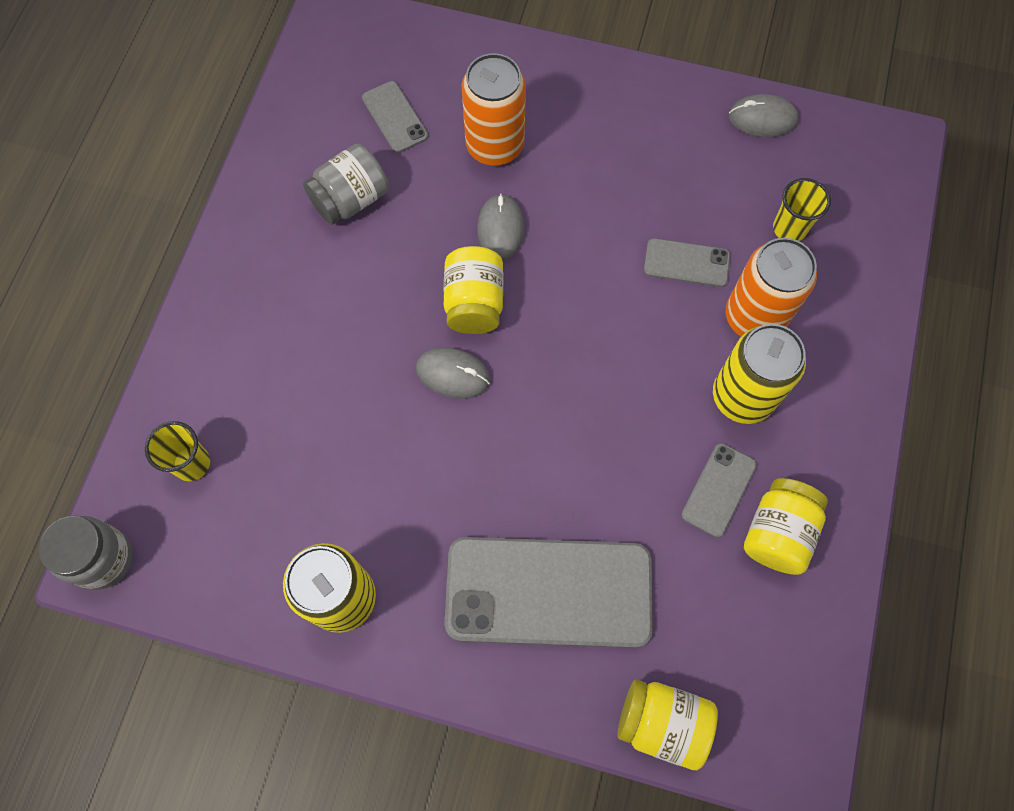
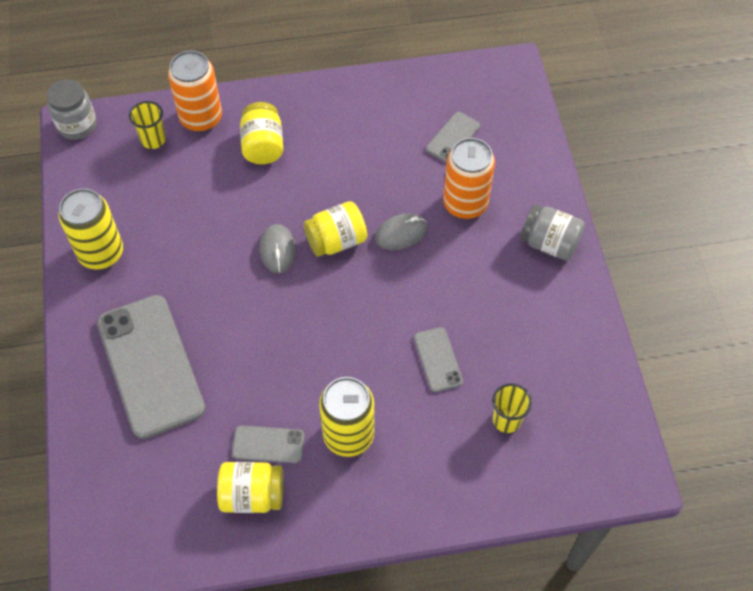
camera: 65 degrees right, 10 degrees down
grey jar [303,144,389,225] -> grey jar moved to [520,204,585,261]
yellow jar [617,680,718,770] -> yellow jar moved to [240,102,283,164]
orange can [726,238,817,336] -> orange can moved to [168,51,222,132]
grey mouse [729,94,799,137] -> none

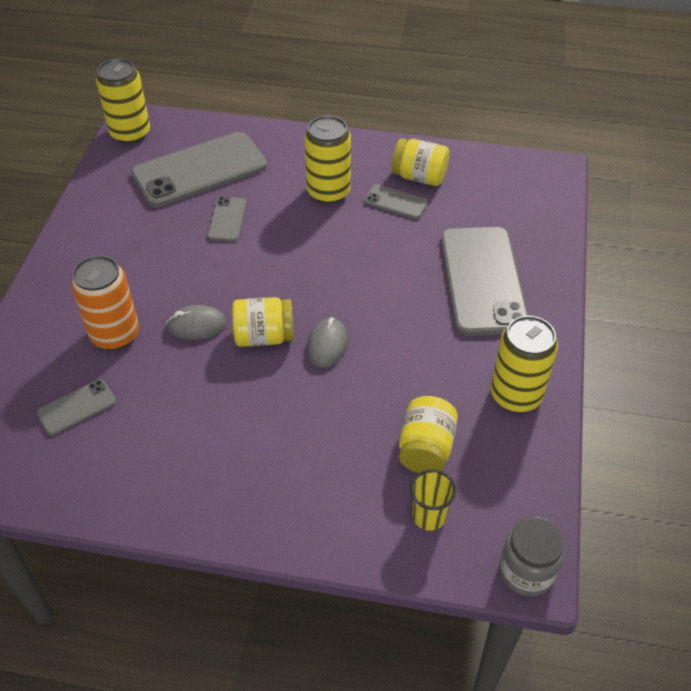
camera: 160 degrees left, 10 degrees down
orange can [168,51,222,132] -> none
yellow jar [240,102,283,164] -> yellow jar moved to [399,396,458,473]
yellow cup [492,383,532,433] -> grey phone [131,132,267,207]
grey jar [520,204,585,261] -> none
none -> yellow can [96,58,150,144]

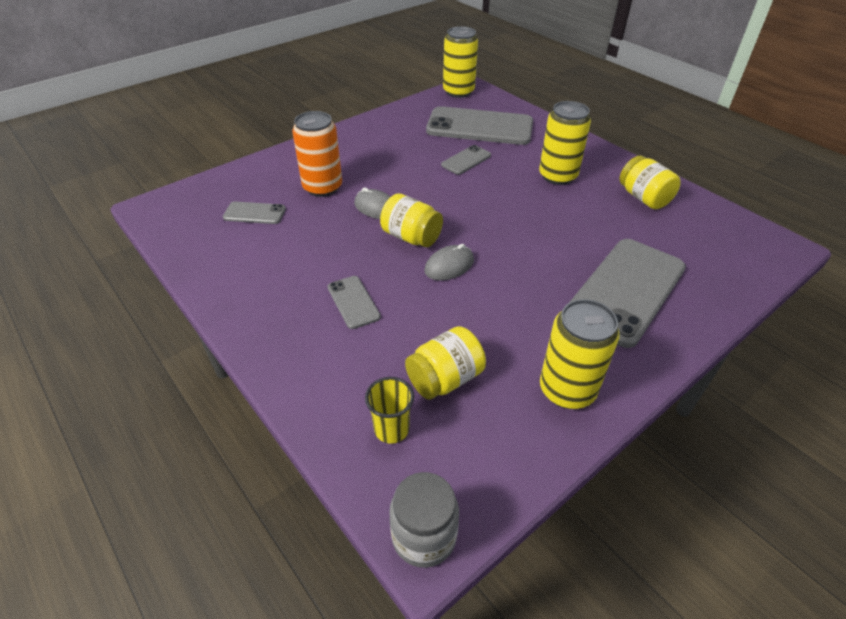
camera: 40 degrees right, 5 degrees down
grey phone [364,184,428,219] -> grey phone moved to [328,276,381,329]

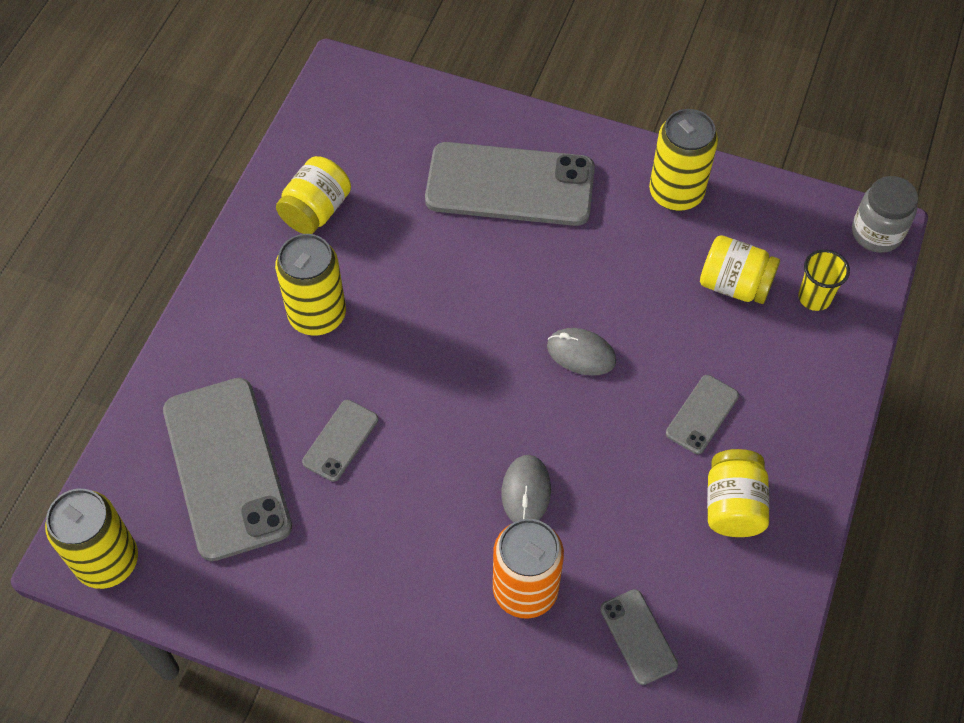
camera: 120 degrees left, 15 degrees up
yellow jar [380,193,443,247] -> yellow jar moved to [707,449,769,537]
grey phone [441,145,491,175] -> grey phone turned 75 degrees counterclockwise [302,400,378,482]

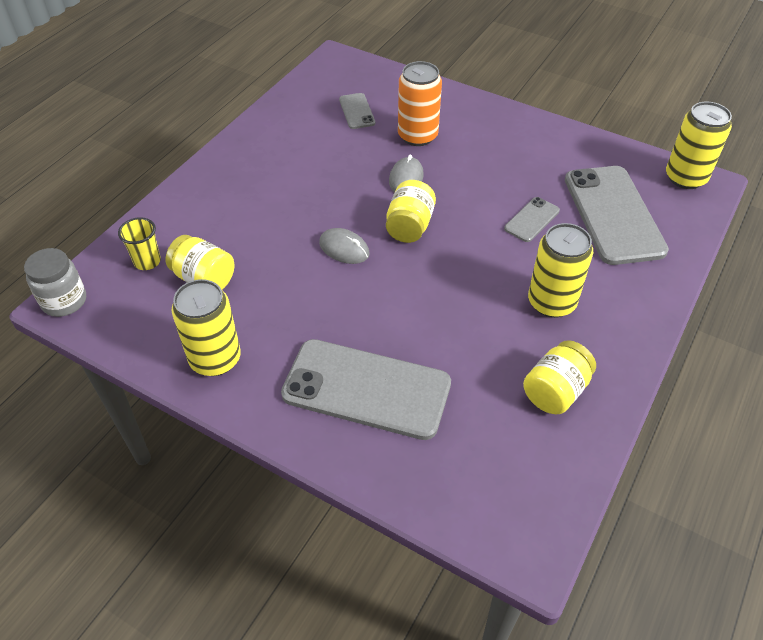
camera: 170 degrees left, 10 degrees down
grey phone [666,375,739,454] -> none
yellow jar [707,449,769,537] -> yellow jar moved to [386,180,436,243]

